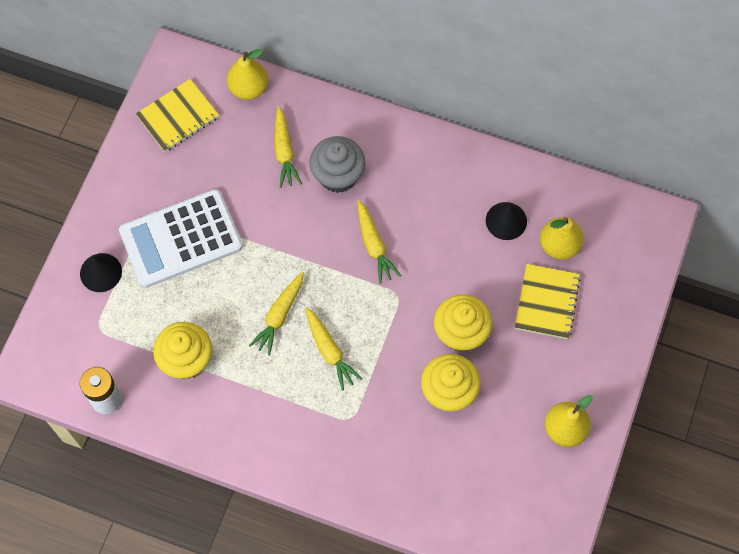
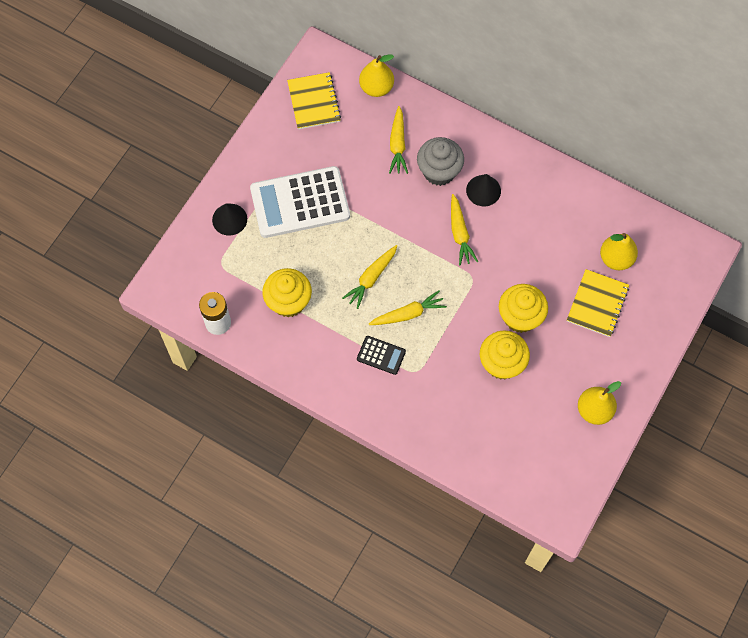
camera: 10 degrees right, 0 degrees up
yellow notebook [136,79,219,152] -> yellow notebook turned 75 degrees counterclockwise [287,72,341,129]
yellow carrot [305,307,363,391] -> yellow carrot turned 90 degrees counterclockwise [369,290,447,325]
black cone [486,202,527,240] -> black cone moved to [466,174,501,206]
none -> black calculator [357,336,406,375]

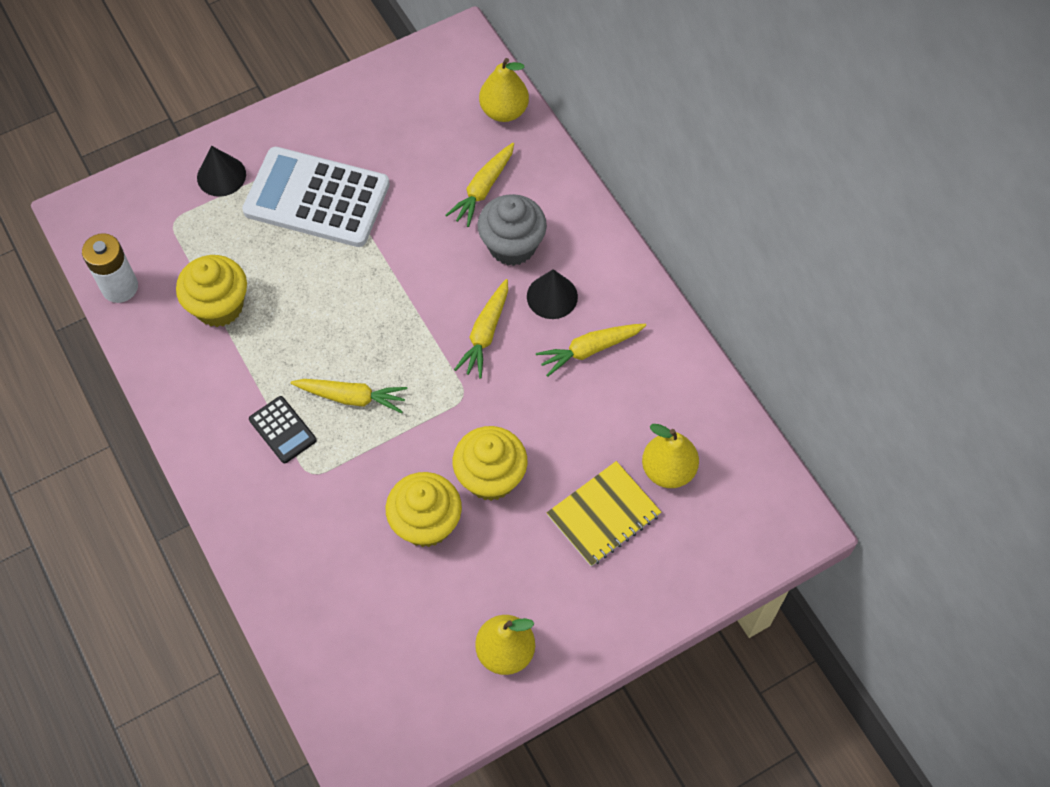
camera: 30 degrees right, 5 degrees down
yellow notebook [287,72,341,129] -> none
yellow carrot [342,245,397,309] -> yellow carrot moved to [536,324,646,377]

